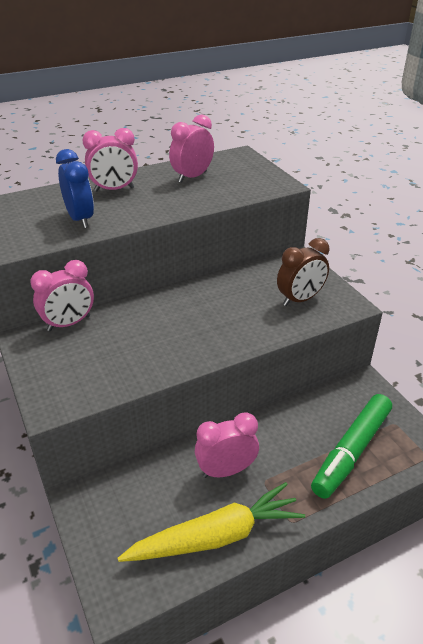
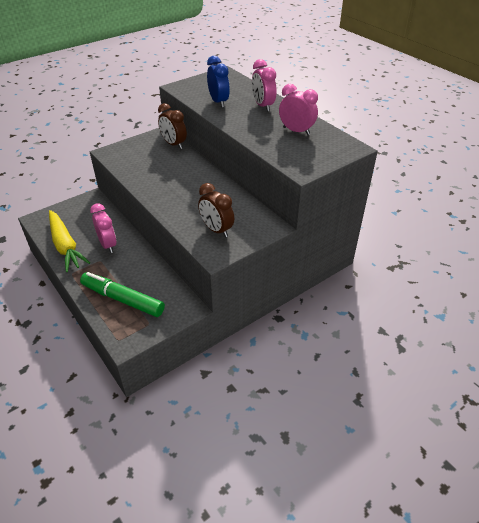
camera: 80 degrees right, 5 degrees up
pink clock [30,260,94,331] -> brown clock [158,103,187,149]
blue clock [56,149,94,228] -> blue clock turned 75 degrees counterclockwise [207,56,230,107]

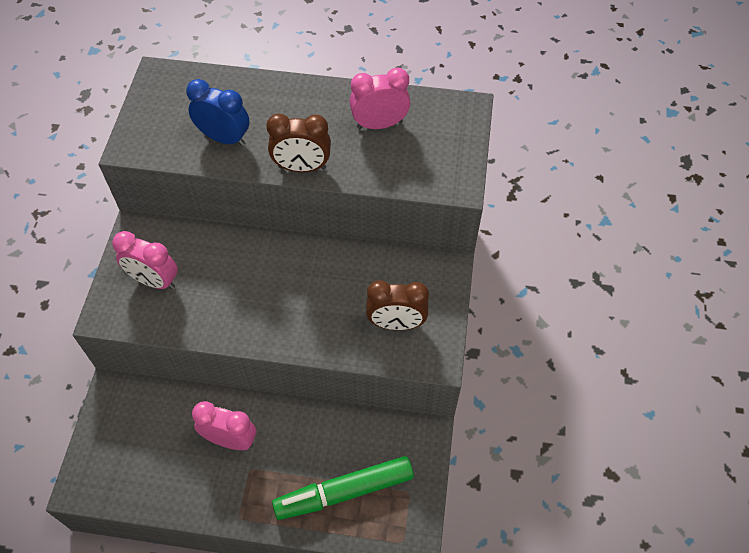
camera: 45 degrees left, 15 degrees up
yellow carrot [49,210,90,272] -> none
brown clock [158,103,187,149] -> brown clock moved to [266,114,331,172]
pink clock [252,59,277,112] -> pink clock moved to [112,231,178,289]

